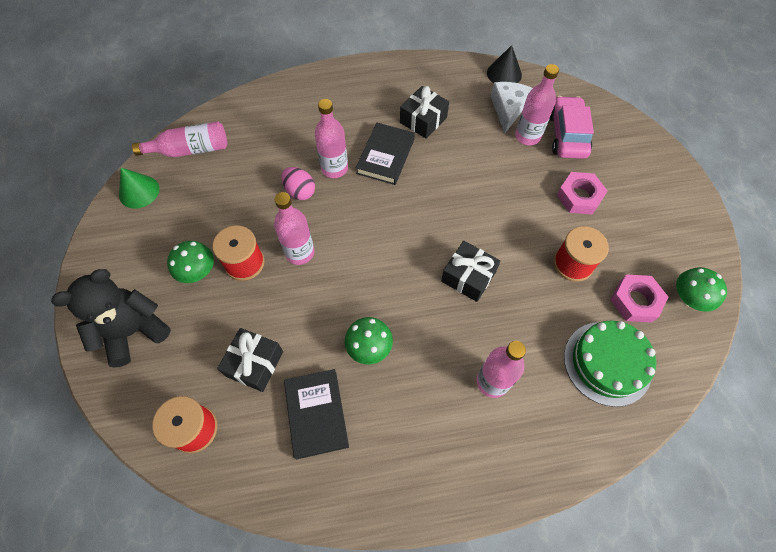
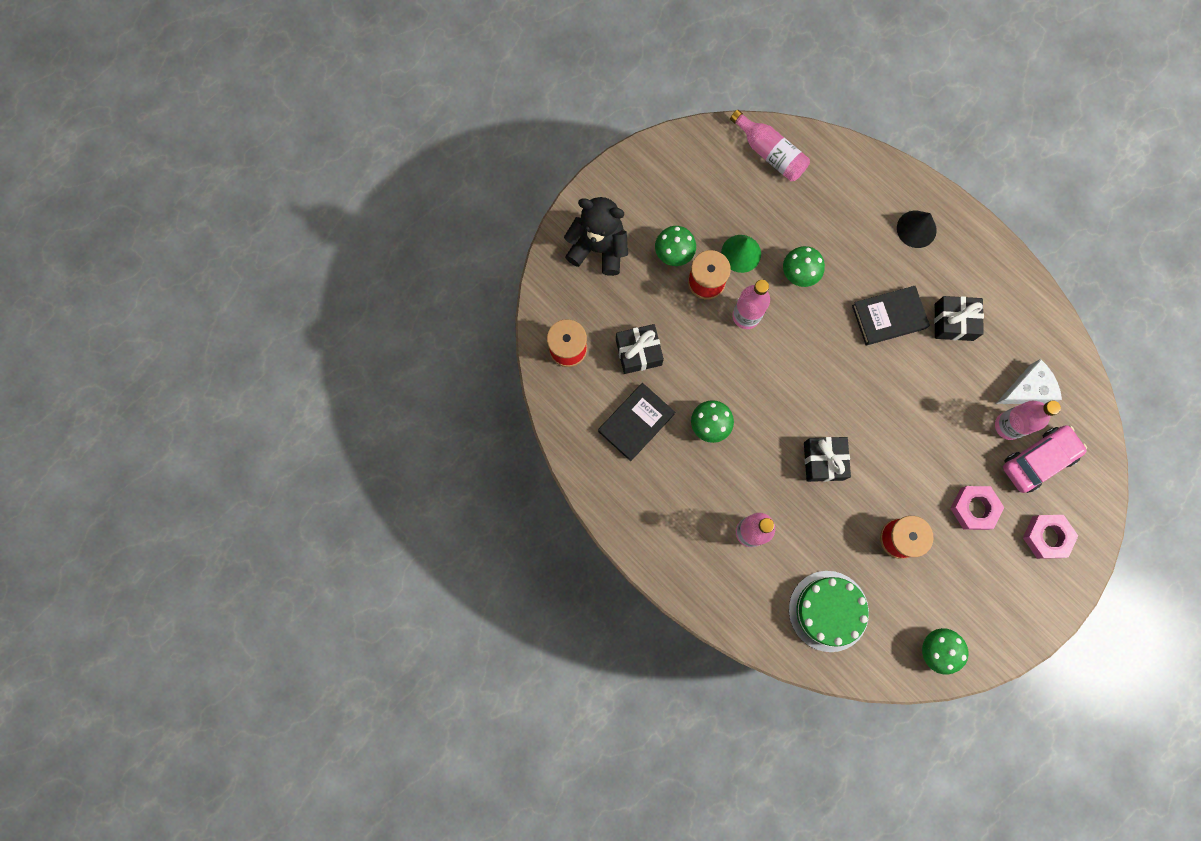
camera: 55 degrees right, 15 degrees up
green cone [119,168,159,209] -> green cone moved to [721,235,761,273]
pink egg [281,167,315,200] -> green mushroom [783,246,825,287]
pink bottle [315,99,348,178] -> none
black cone [487,45,522,83] -> black cone moved to [897,211,937,248]
pink nut [610,274,668,323] -> pink nut moved to [1023,515,1078,559]

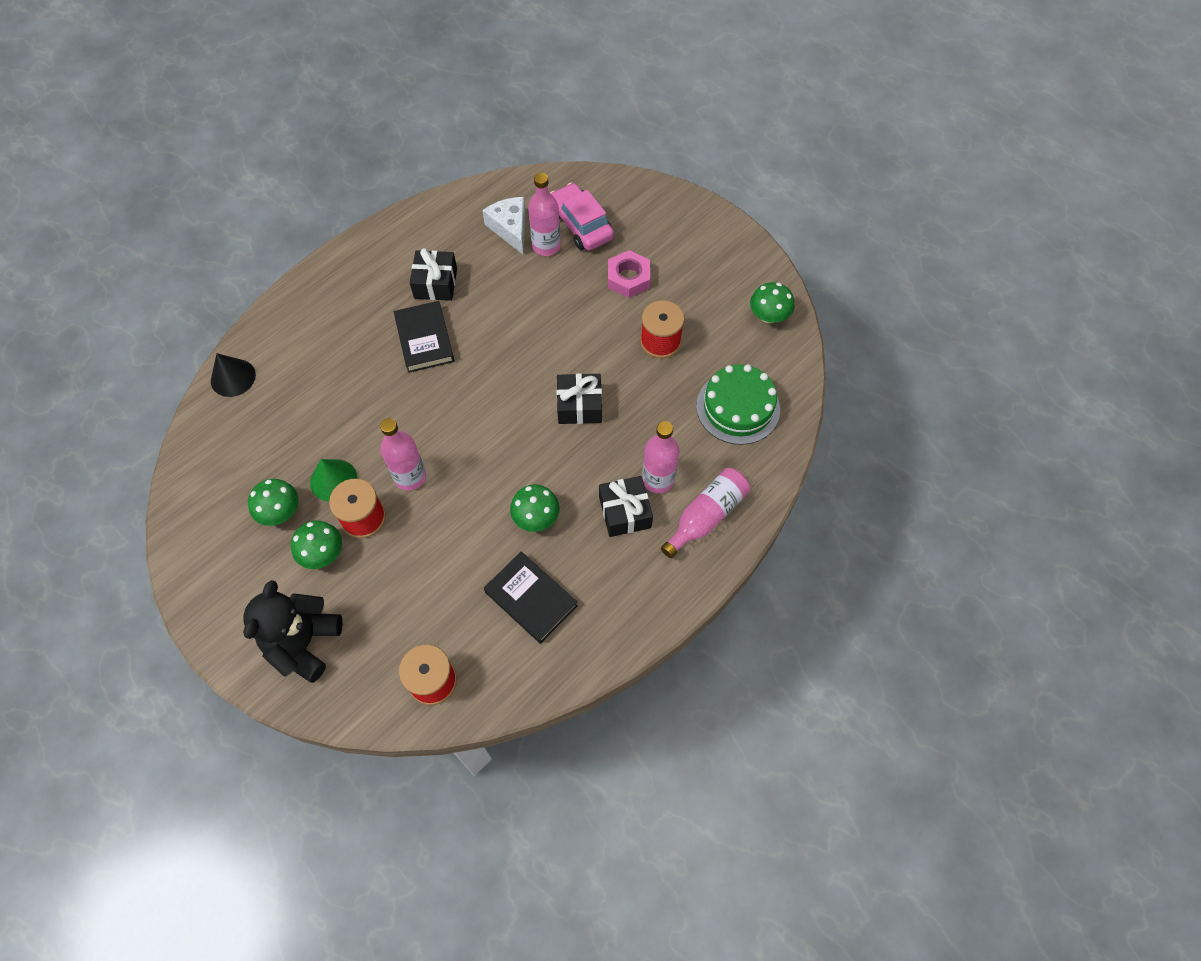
camera: 90 degrees left, 15 degrees down
black gift [616,324,664,374] -> black gift moved to [599,476,653,537]
pink bottle [730,110,810,181] -> pink bottle moved to [661,468,750,558]
green mushroom [783,246,825,287] -> green mushroom moved to [248,479,299,526]
black cone [897,211,937,248] -> black cone moved to [211,353,256,397]
pink nut [1023,515,1078,559] -> none

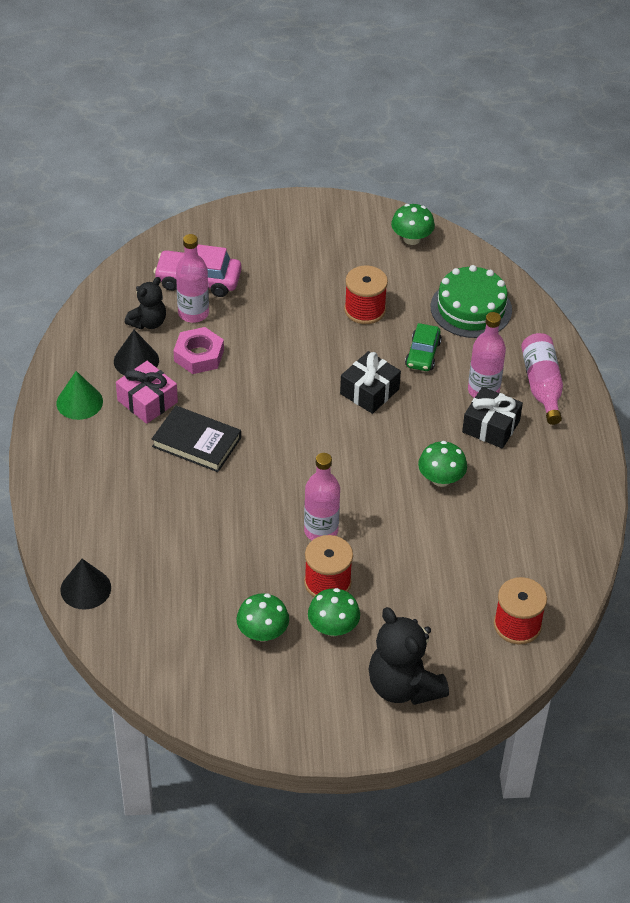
camera: 50 degrees left, 15 degrees down
green cone [310,459,357,501] -> green cone moved to [56,371,103,420]
black gift [410,248,457,301] -> pink gift [116,361,178,424]
white cheese [482,197,526,254] -> black teddy bear [125,277,166,330]
black book [484,551,578,644] -> none
pink nut [608,250,650,298] -> pink nut moved to [173,327,224,374]
none -> black cone [114,330,159,375]
none -> green car [405,323,442,371]

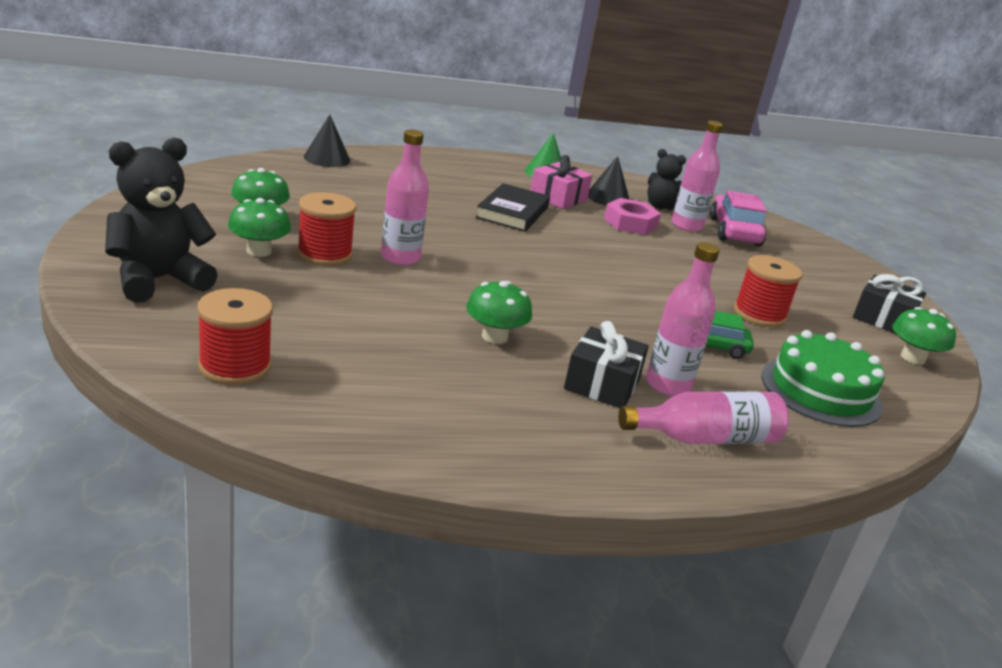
camera: 80 degrees right, 20 degrees down
black gift [340,351,401,414] -> black gift moved to [853,274,926,334]

